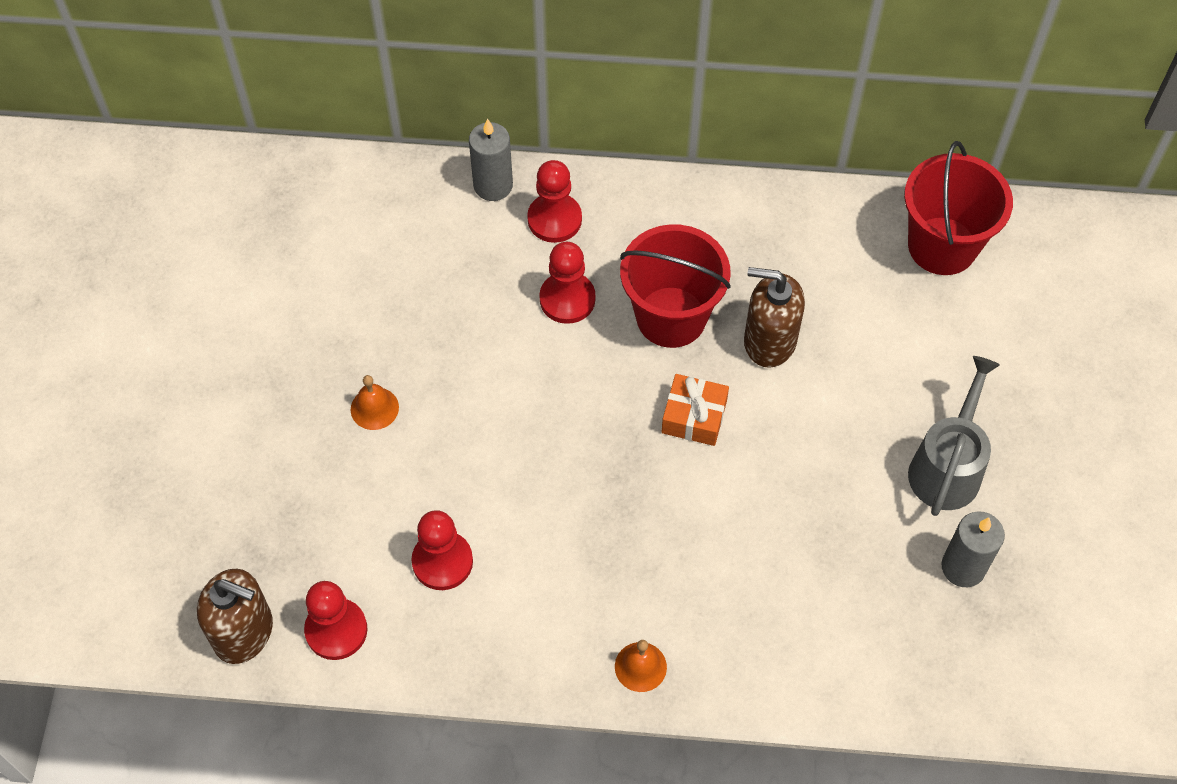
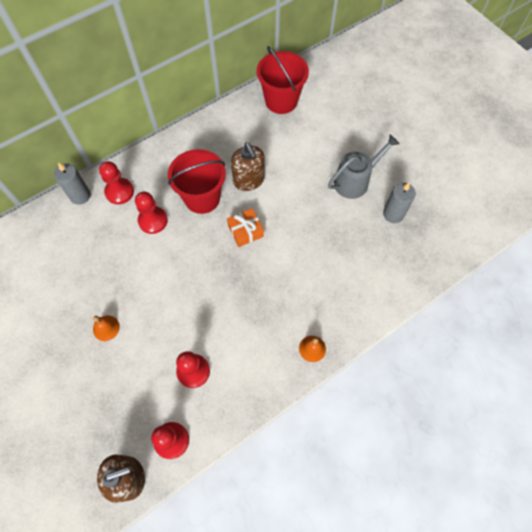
camera: 40 degrees left, 5 degrees up
brown soap dispenser [744,267,805,368] -> brown soap dispenser turned 90 degrees counterclockwise [231,143,265,191]
grey watering can [908,356,1000,516] -> grey watering can turned 75 degrees clockwise [328,135,399,199]

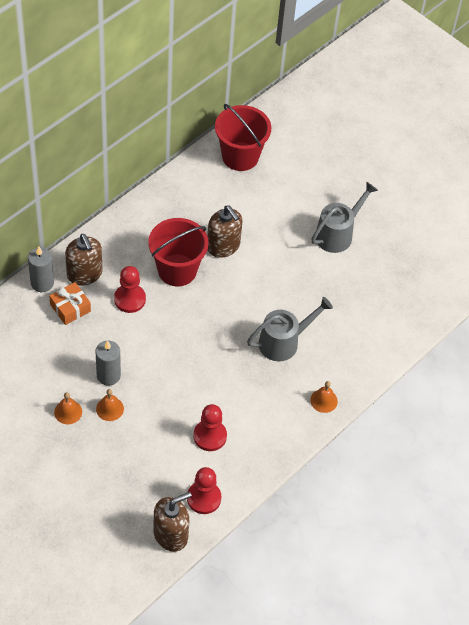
camera: 15 degrees left, 10 degrees down
red pawn [99,161,134,204] -> brown soap dispenser [65,234,102,286]
orange gift [227,208,264,247] -> orange gift moved to [49,282,91,325]
grey candle [383,183,416,223] -> grey candle moved to [96,340,121,385]
none -> orange bell [54,392,82,424]
none -> grey watering can [247,297,333,361]

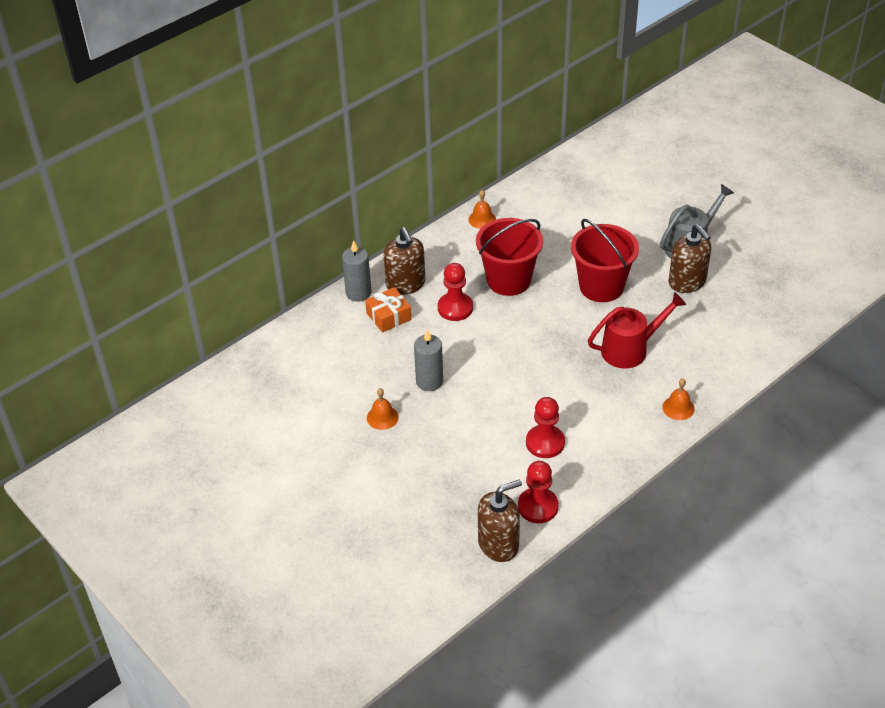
camera: 10 degrees right, 10 degrees down
orange bell [96,389,124,421] -> orange bell moved to [468,190,496,229]
brown soap dispenser [208,206,242,258] -> brown soap dispenser moved to [669,224,711,293]
red bucket [215,104,271,171] -> red bucket moved to [571,219,639,302]
grey watering can [247,297,333,361] -> red watering can [588,292,686,369]

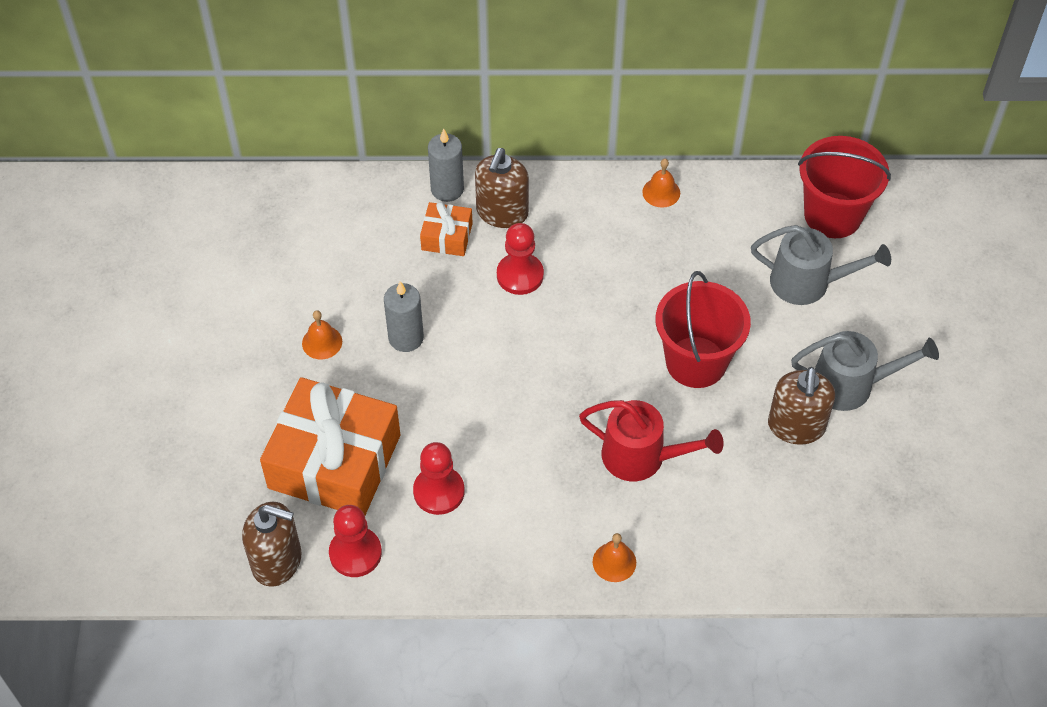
camera: 40 degrees right, 10 degrees up
red bucket [476,218,543,296] -> red bucket moved to [798,136,891,238]
none -> orange gift [260,377,400,515]
none -> grey watering can [751,225,891,305]

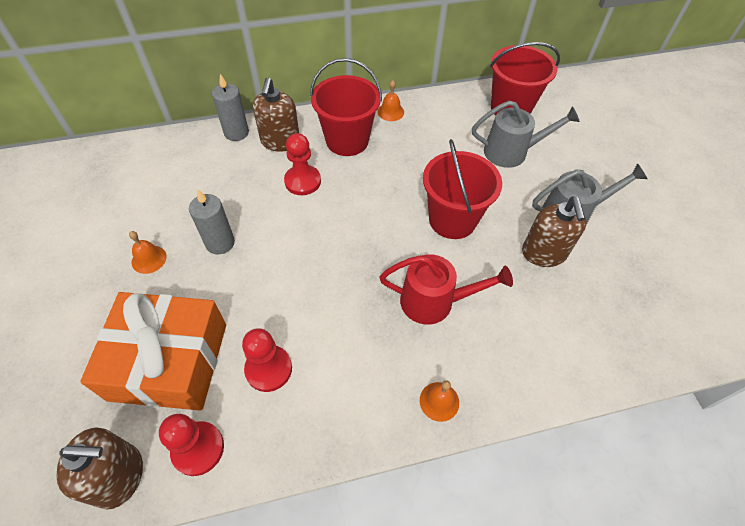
camera: 15 degrees left, 0 degrees up
orange gift [420,202,473,256] -> none
none -> red bucket [310,58,382,156]

